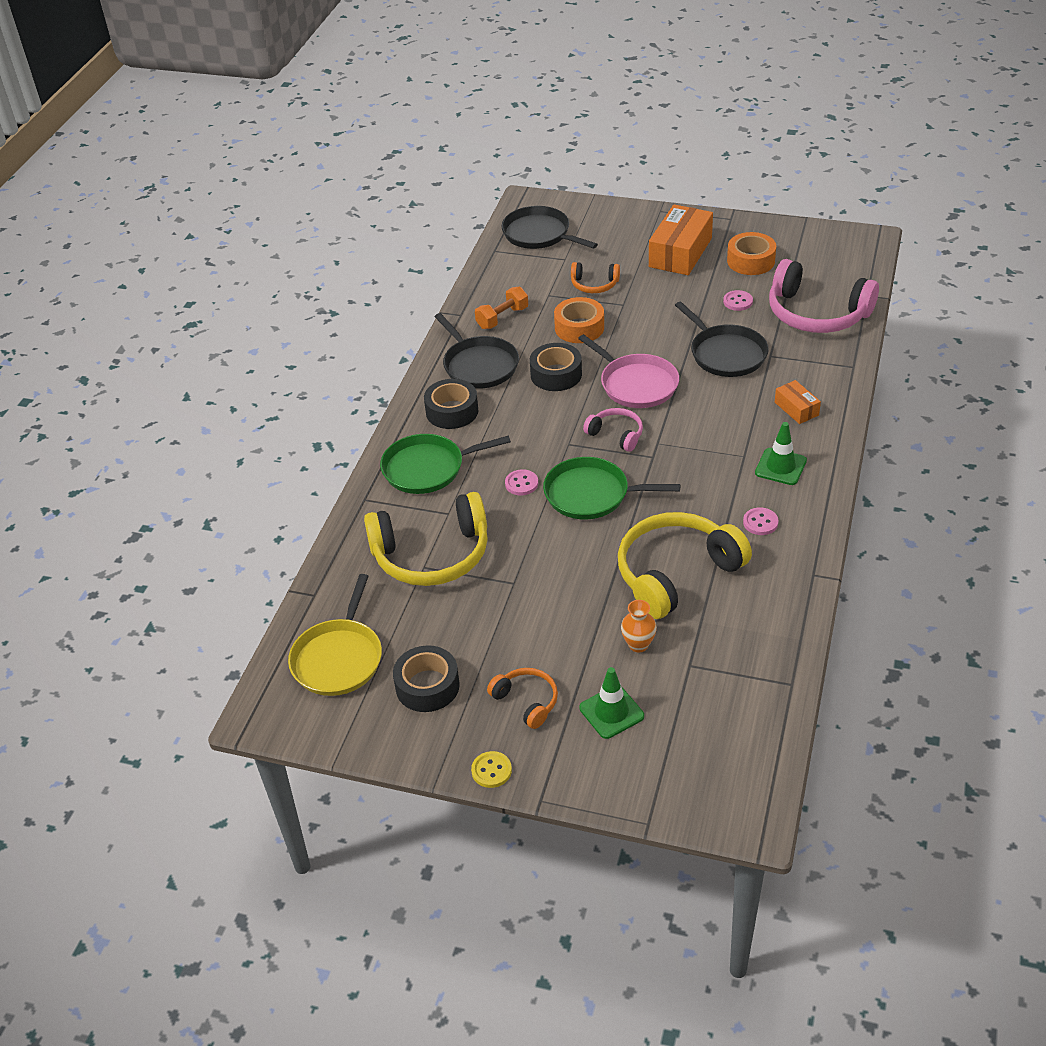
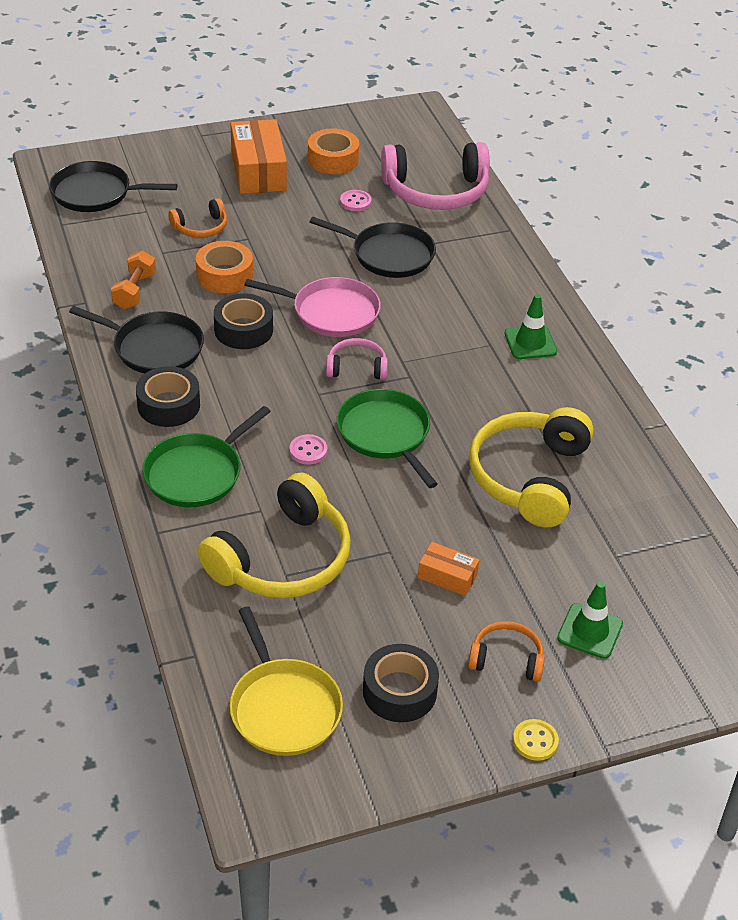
camera: 40 degrees left, 0 degrees up
green pan [543,457,680,519] -> green pan turned 90 degrees clockwise [337,389,438,488]
orange vase [621,600,657,653] -> none
pink button [743,508,779,535] -> none
orange box [775,380,821,424] -> orange box moved to [418,542,480,596]

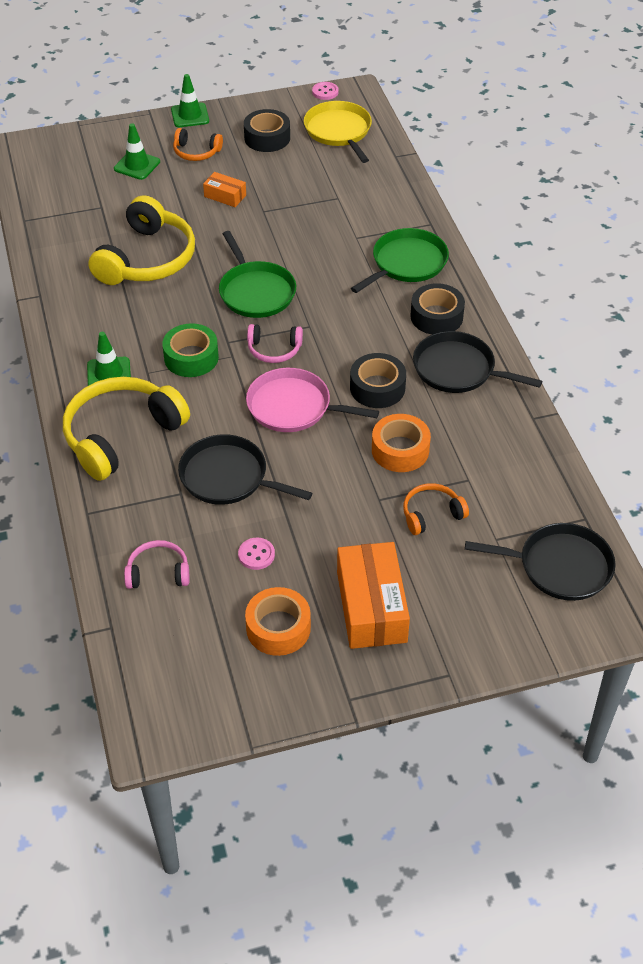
camera: 175 degrees left, 5 degrees up
orange dumbbell [111,251,156,309] -> none
yellow headphones [198,473,351,598] -> yellow headphones moved to [63,377,190,481]
pink button [289,434,328,465] -> pink button moved to [312,82,339,100]
pink headphones [381,142,490,210] -> pink headphones [124,540,190,589], size x0.50
yellow button [513,719,559,761] -> green traffic cone [171,74,209,127]
none -> green tape [162,323,219,377]

